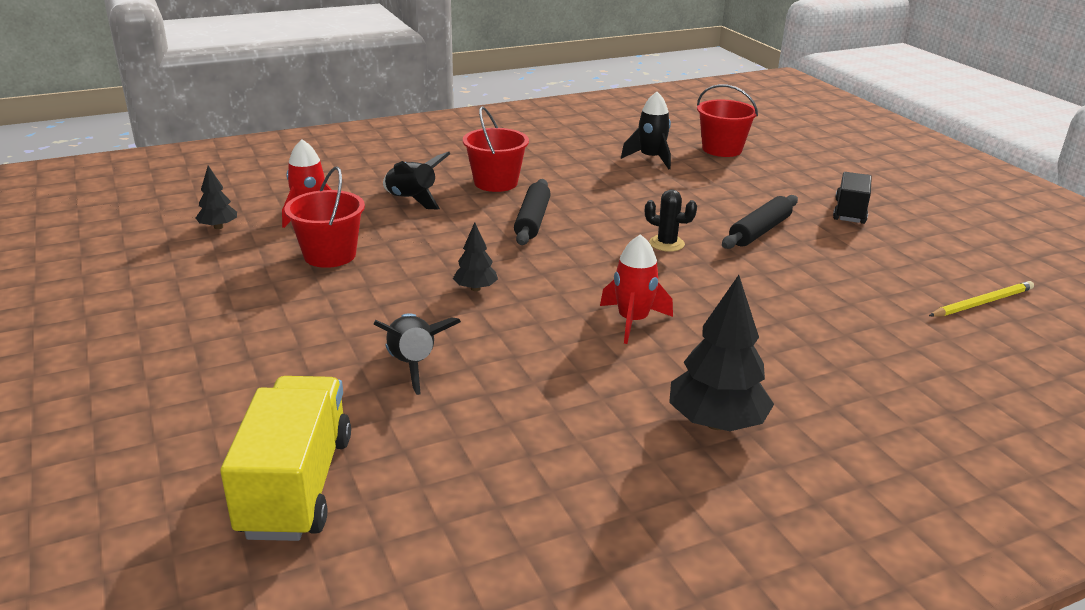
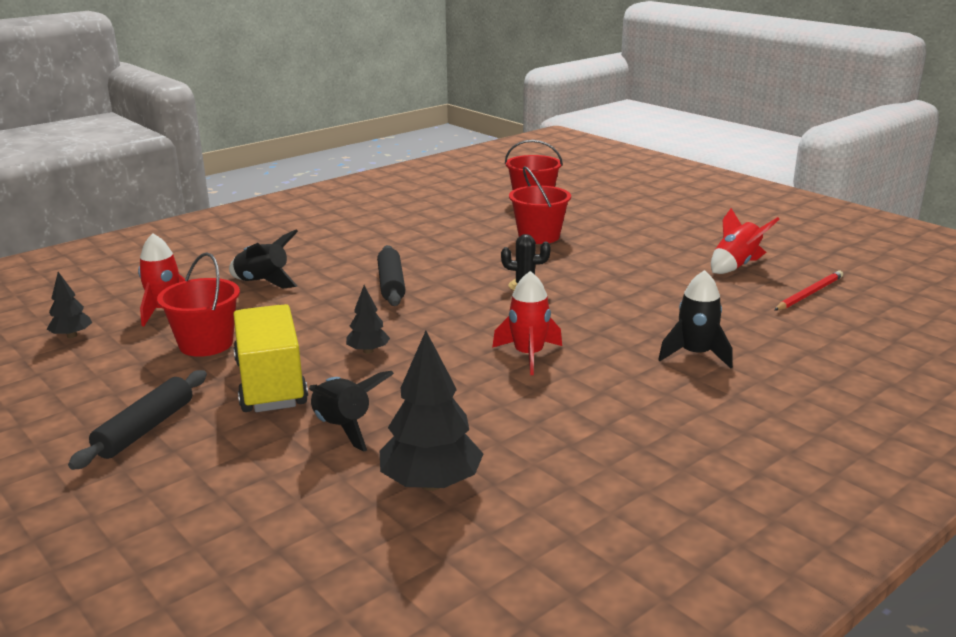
camera: 15 degrees left, 5 degrees down
yellow truck [220,376,351,541] -> yellow truck moved to [233,304,308,412]
red bucket [463,107,529,192] -> red bucket moved to [509,166,571,244]
black rocket [621,92,671,170] -> black rocket moved to [658,270,733,368]
black tree [669,275,774,431] -> black tree moved to [380,331,483,491]
black rolling pin [722,195,798,249] -> black rolling pin moved to [68,370,207,470]
black truck [833,172,872,224] -> none
yellow pencil [929,281,1034,317] -> red pencil [775,271,843,310]
none -> red rocket [711,208,779,274]

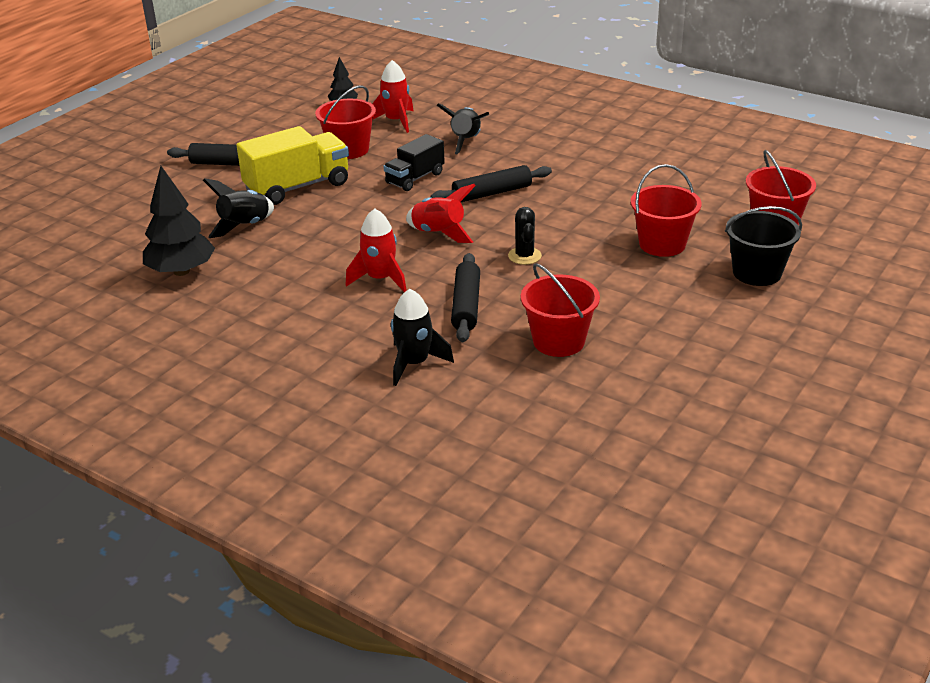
camera: 75 degrees right, 10 degrees up
black tree [346,285,390,354] -> none
red rocket [711,208,779,274] -> red rocket moved to [406,184,476,243]
red pencil [775,271,843,310] -> none
none -> black truck [383,134,445,191]
none -> black rolling pin [451,253,480,342]
none -> red bucket [521,263,600,357]
none -> black bucket [725,206,802,286]

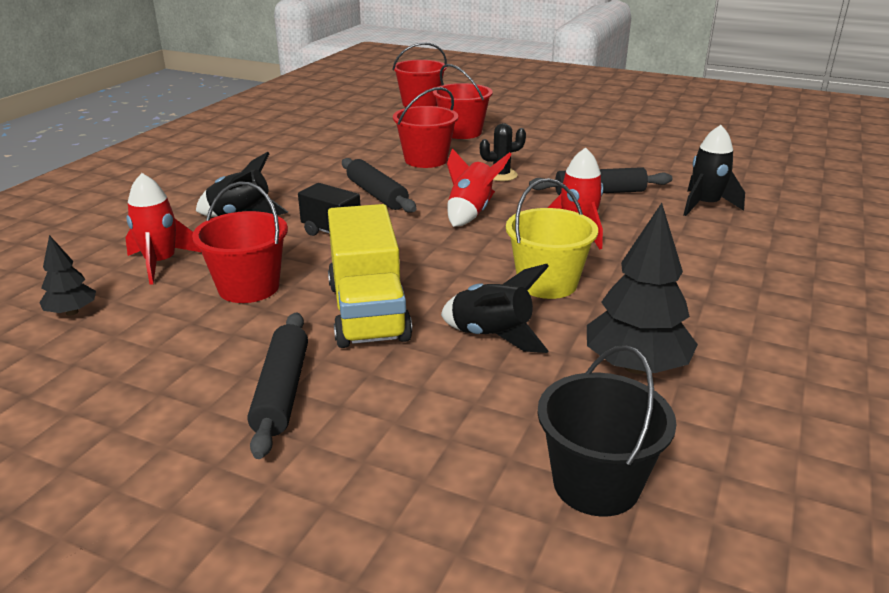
camera: 100 degrees left, 5 degrees down
yellow truck [236,126,349,205] -> yellow truck turned 150 degrees counterclockwise [328,204,412,348]
red bucket [521,263,600,357] -> red bucket moved to [393,87,458,168]
black bucket [725,206,802,286] -> black bucket moved to [537,345,677,517]
none -> yellow bucket [506,178,598,299]

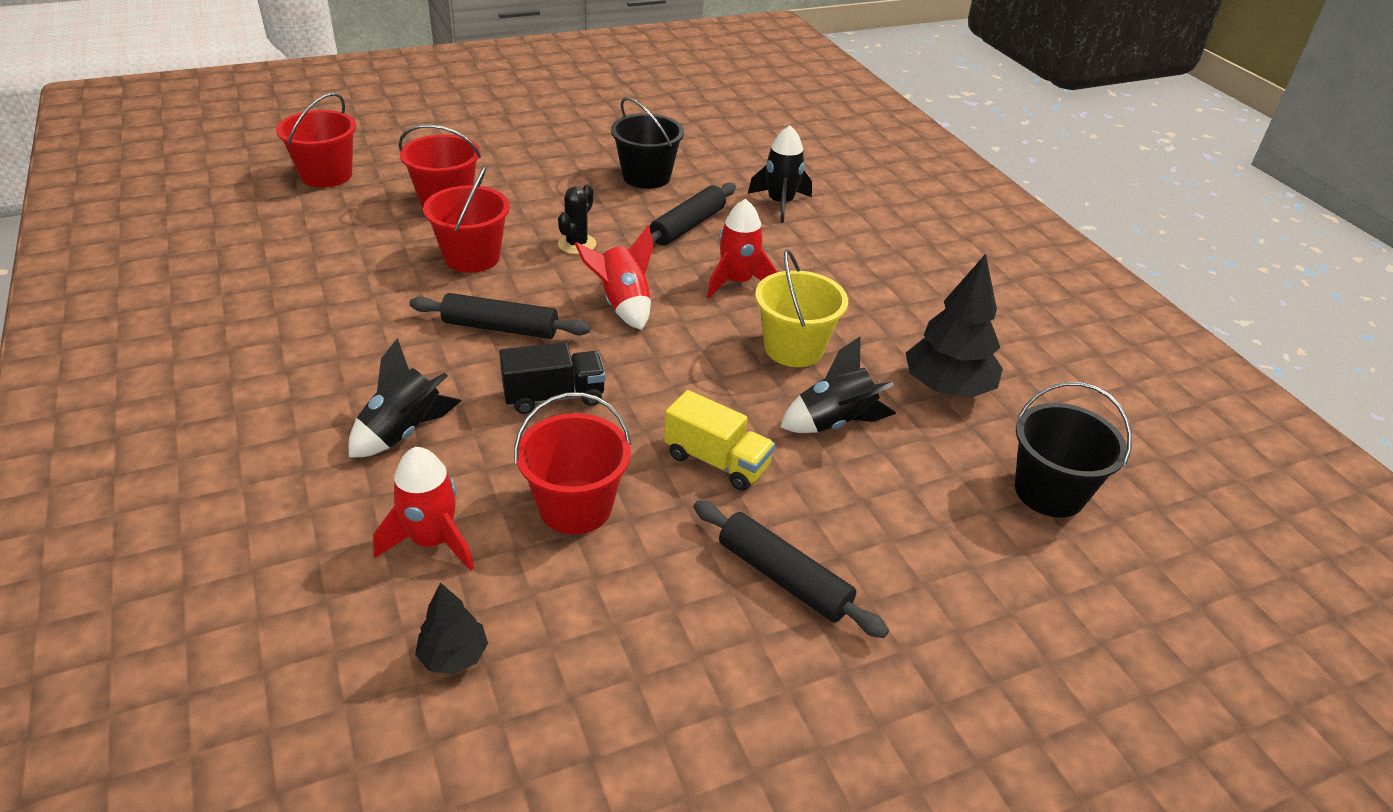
camera: 50 degrees left, 10 degrees up
yellow truck [328,204,412,348] -> yellow truck [664,390,775,491], size x0.62
none -> black bucket [611,97,684,189]

